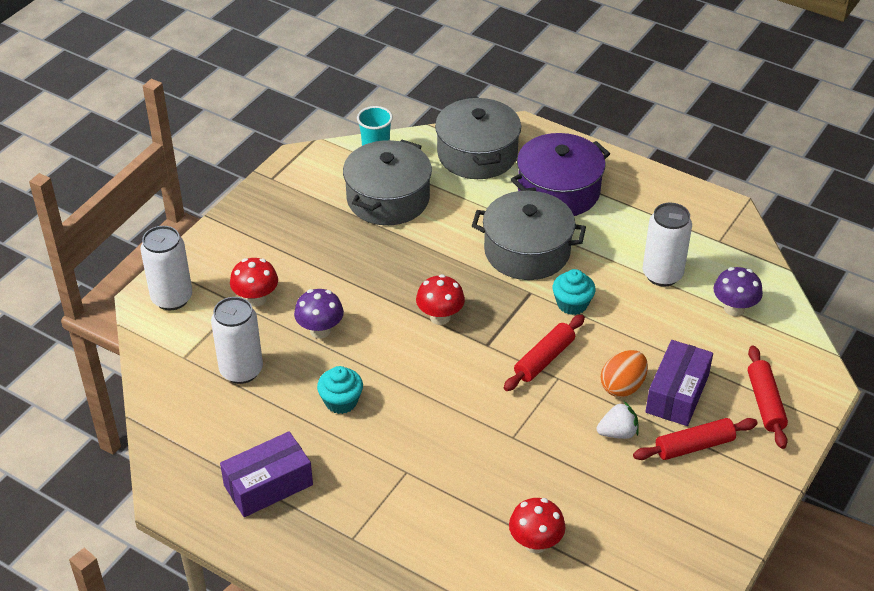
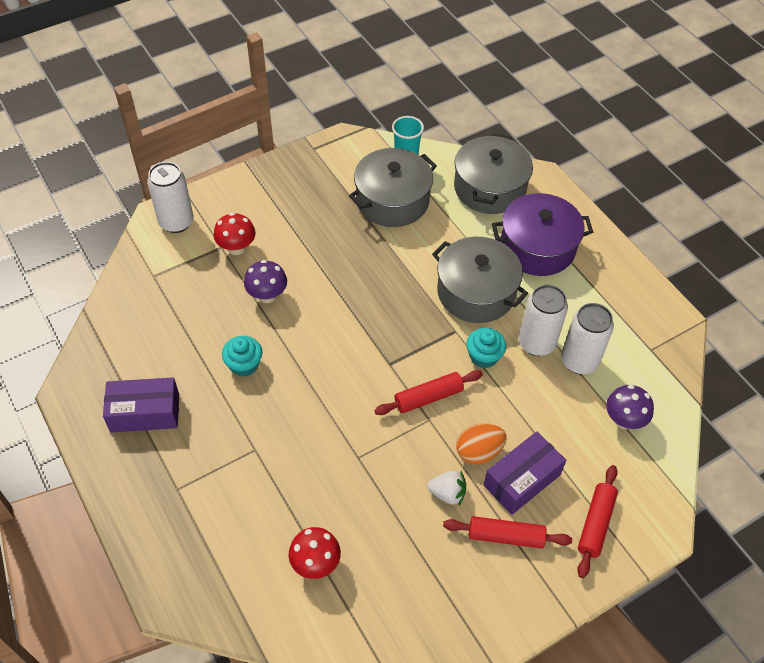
camera: 25 degrees right, 10 degrees up
white can [211,297,263,384] -> white can moved to [519,285,568,356]
red mushroom [416,274,465,325] -> none

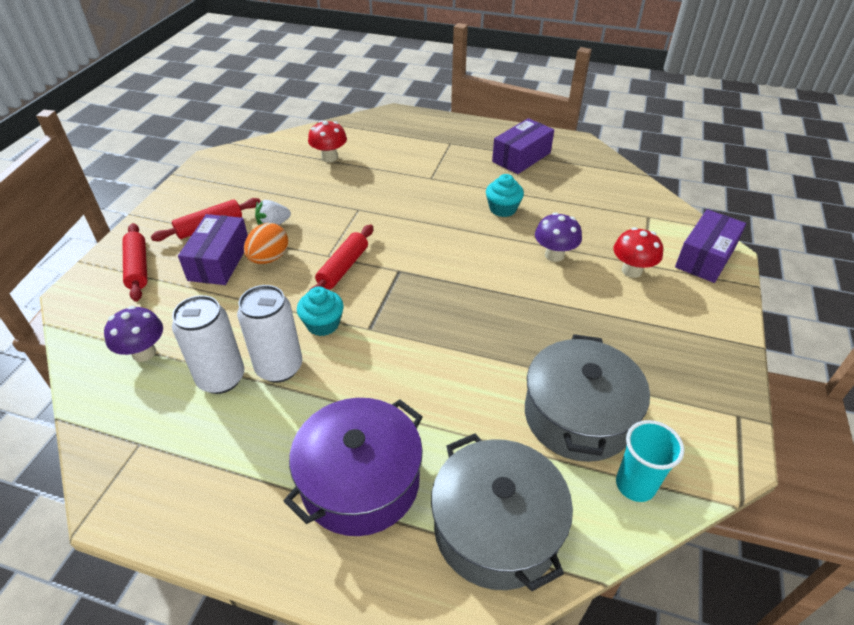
camera: 140 degrees right, 10 degrees down
white can [147,162,193,233] -> purple box [675,209,746,283]
grey pot [432,237,528,323] -> none

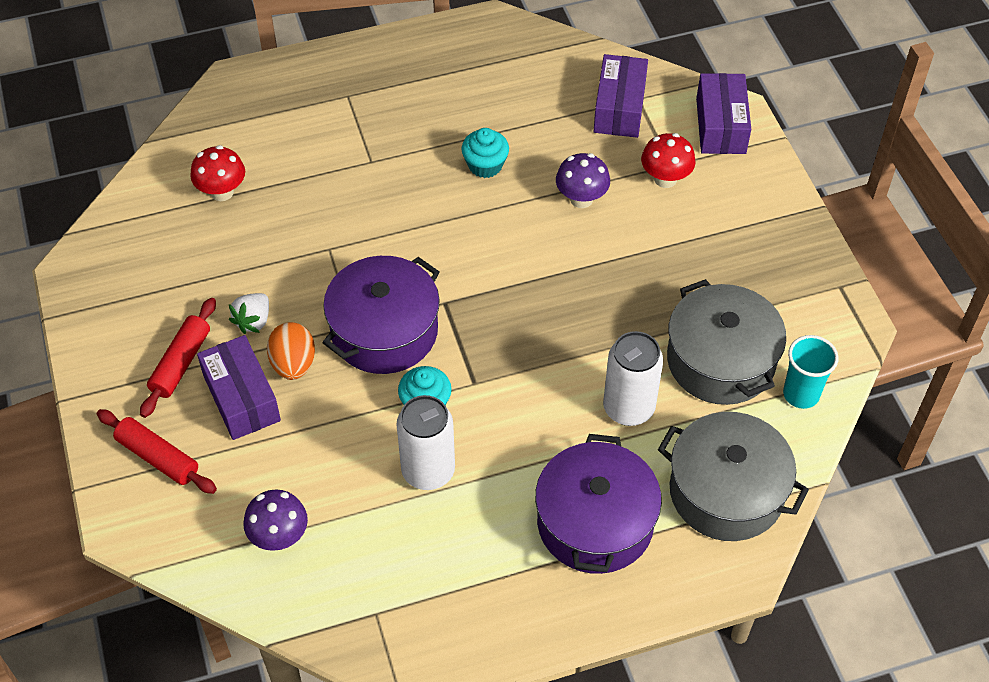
camera: 35 degrees left, 10 degrees up
white can [172,295,244,394] -> white can moved to [603,331,663,426]
red rolling pin [309,225,373,291] -> purple pot [322,256,440,374]
purple box [492,118,554,174] -> purple box moved to [594,54,648,138]

